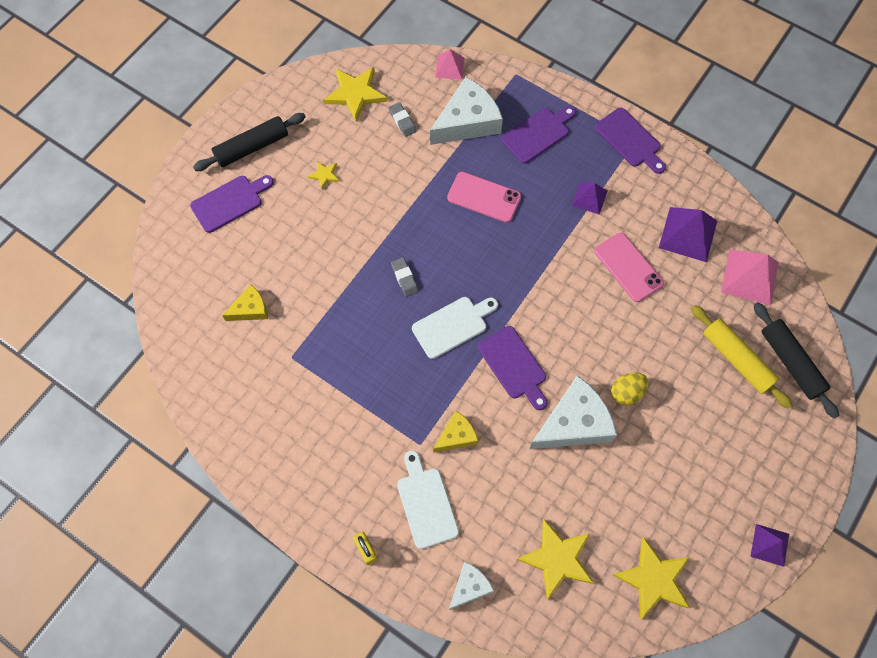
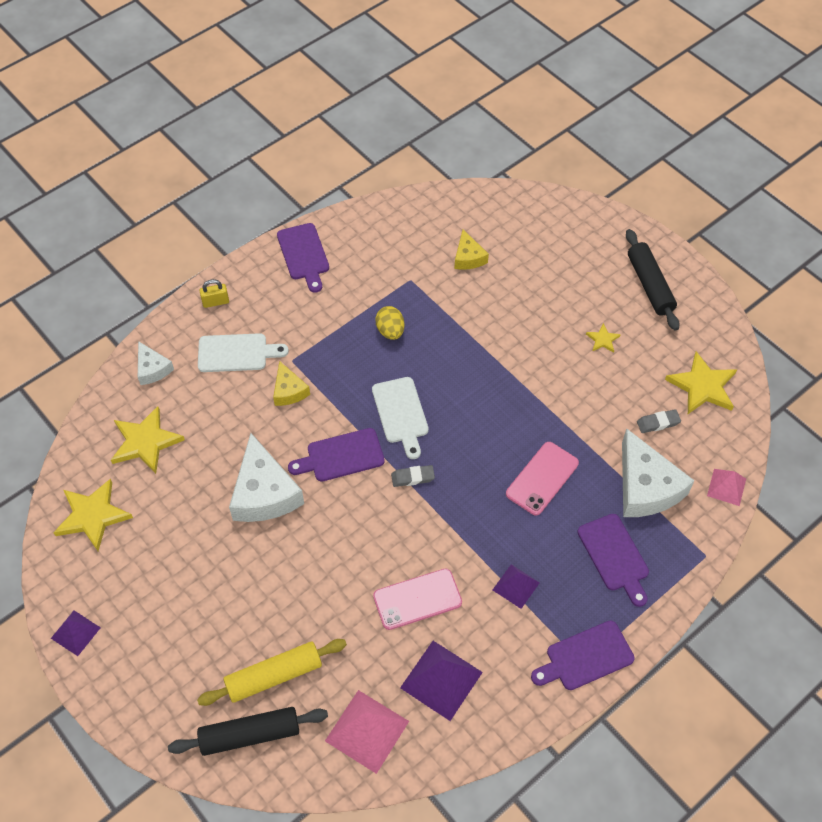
camera: 105 degrees right, 10 degrees down
purple cutting board [190,175,274,233] -> purple cutting board moved to [277,223,329,293]
grey eraser [391,258,418,297] -> grey eraser moved to [391,465,435,487]
yellow egg [611,373,648,405] -> yellow egg moved to [375,306,405,340]

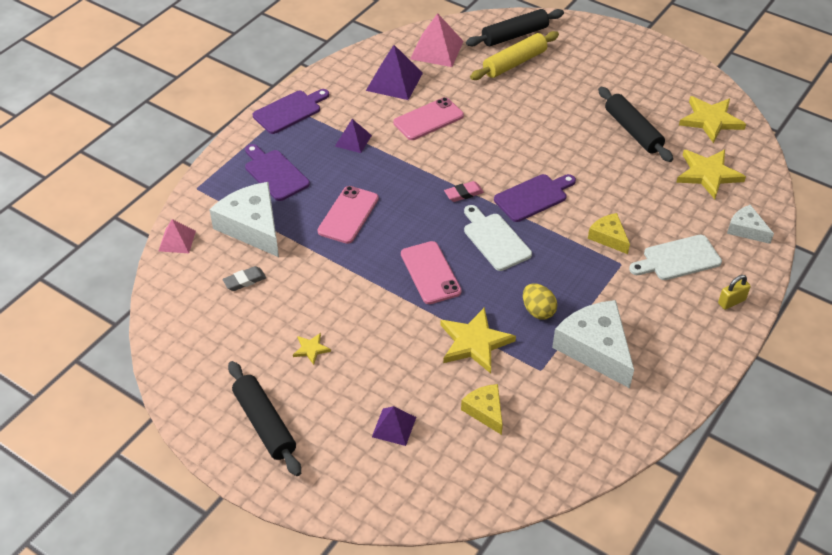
camera: 165 degrees right, 10 degrees down
purple pyramid [51,611,101,656] -> purple pyramid moved to [372,406,416,446]
white cheese [229,433,304,522] -> white cheese moved to [552,300,634,388]
purple cutting board [277,223,329,293] -> none
grey eraser [391,465,435,487] -> pink eraser [444,181,484,202]
yellow star [665,351,737,414] -> yellow star moved to [440,307,516,373]
none -> pink phone [401,241,462,304]
none -> black rolling pin [598,87,673,162]

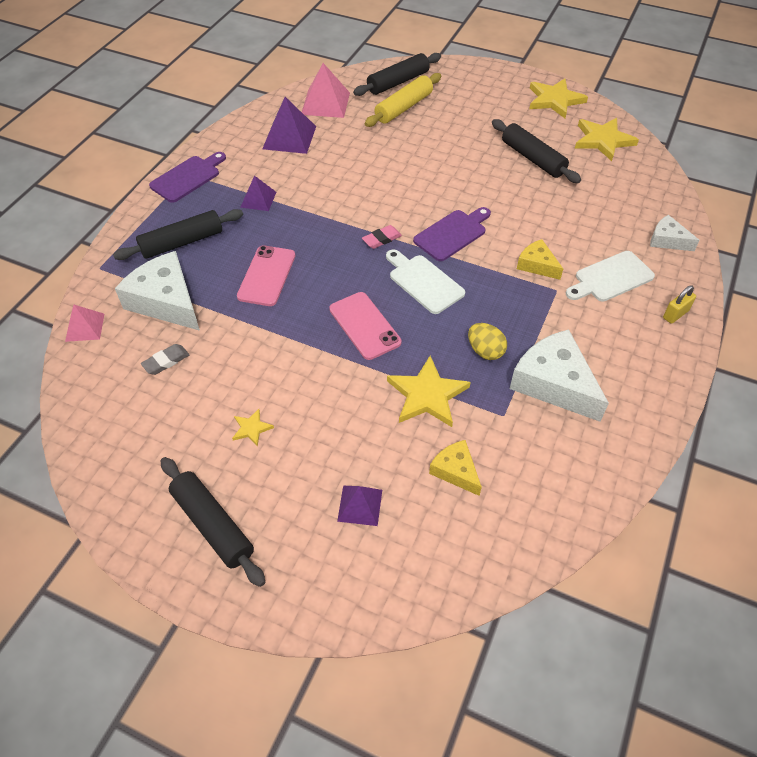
camera: 10 degrees left, 5 degrees up
purple cutting board [245,144,310,201] -> black rolling pin [113,209,243,260]
pink phone [393,97,464,140] -> none
yellow star [676,150,746,199] -> yellow star moved to [529,78,588,118]

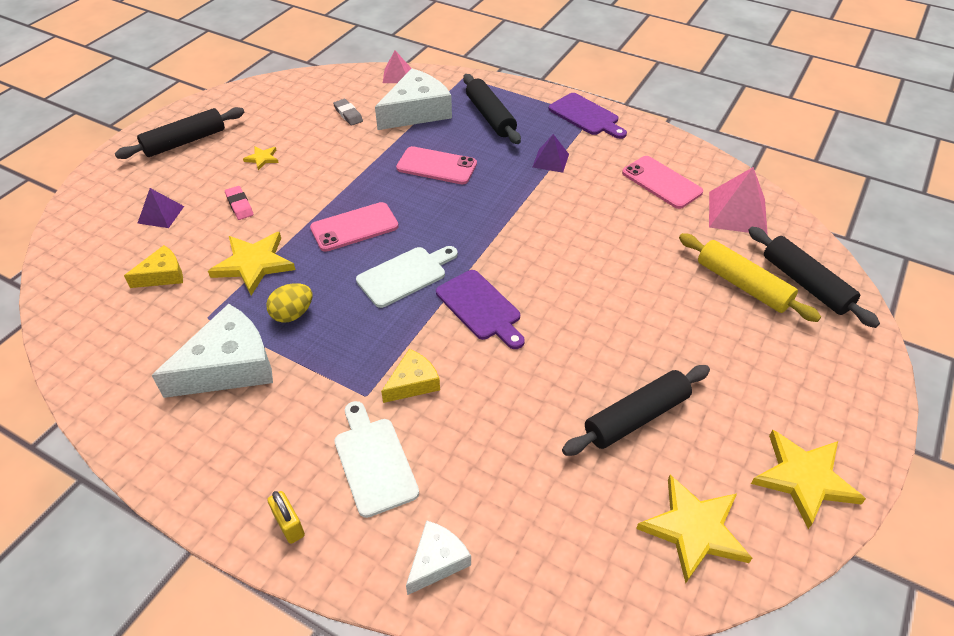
camera: 95 degrees right, 5 degrees down
purple pyramid [263,97,316,154] -> pink phone [622,156,703,209]
pink eraser [362,225,402,249] -> pink eraser moved to [225,186,253,220]

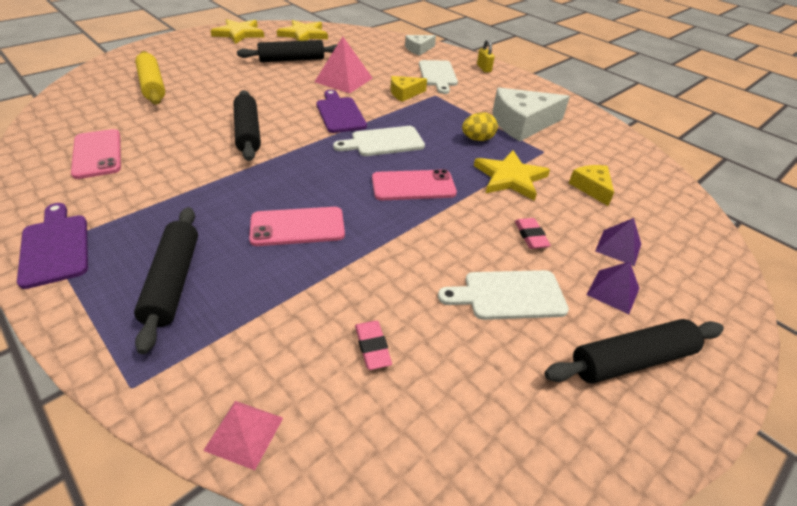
camera: 165 degrees left, 5 degrees down
yellow cheese [124,245,183,288] -> yellow cheese turned 90 degrees clockwise [569,165,614,206]
yellow star [243,146,279,170] -> white cutting board [438,270,569,320]
grey eraser [333,99,363,126] -> pink eraser [355,321,392,370]
white cheese [375,68,452,130] -> none
pink phone [396,146,477,184] -> pink phone turned 45 degrees counterclockwise [249,207,345,246]
purple pyramid [532,134,569,173] -> purple pyramid moved to [587,262,639,314]
pink pyramid [709,167,768,235] -> pink pyramid moved to [315,37,373,93]
black rolling pin [748,227,880,328] -> black rolling pin moved to [233,90,261,161]

